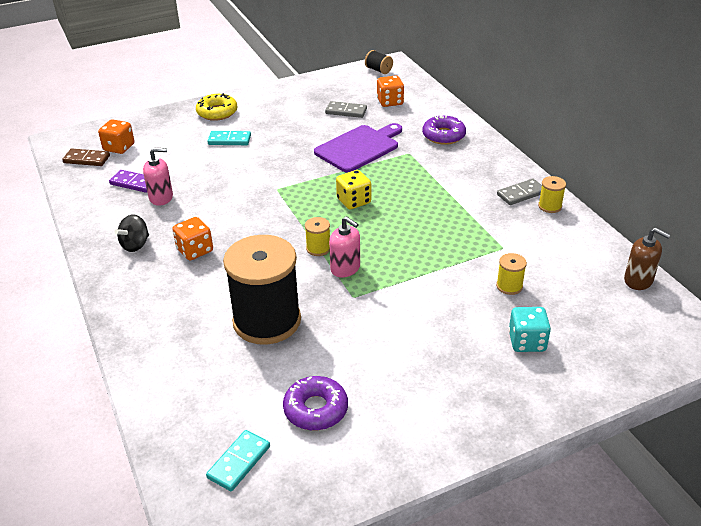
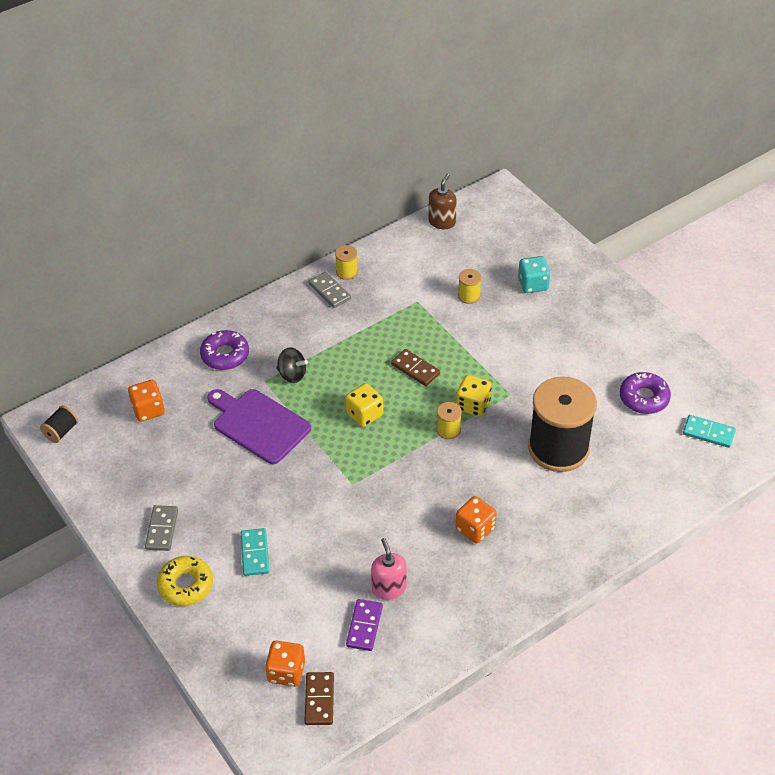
camera: 100 degrees left, 10 degrees up
black spinning top [115,215,149,252] -> black spinning top moved to [276,347,308,383]
grey domino [325,101,367,118] -> grey domino moved to [145,505,178,551]
pink soap dispenser [329,216,360,277] -> yellow dice [456,375,492,417]
none -> brown domino [391,349,440,386]

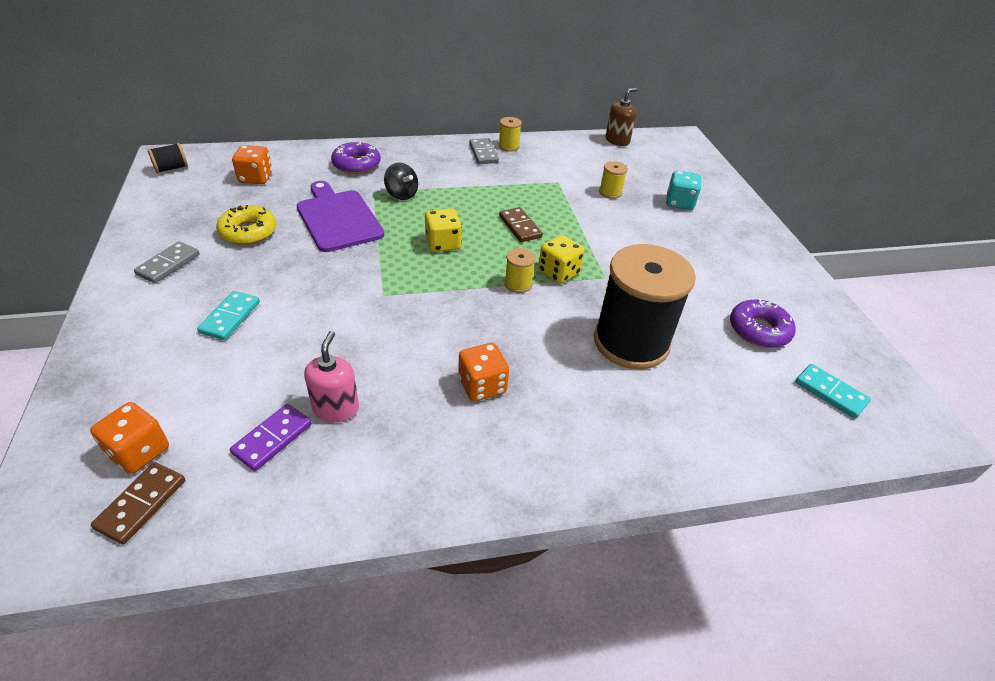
camera: 20 degrees right, 5 degrees down
yellow donut [157,556,213,606] -> yellow donut moved to [216,205,276,245]

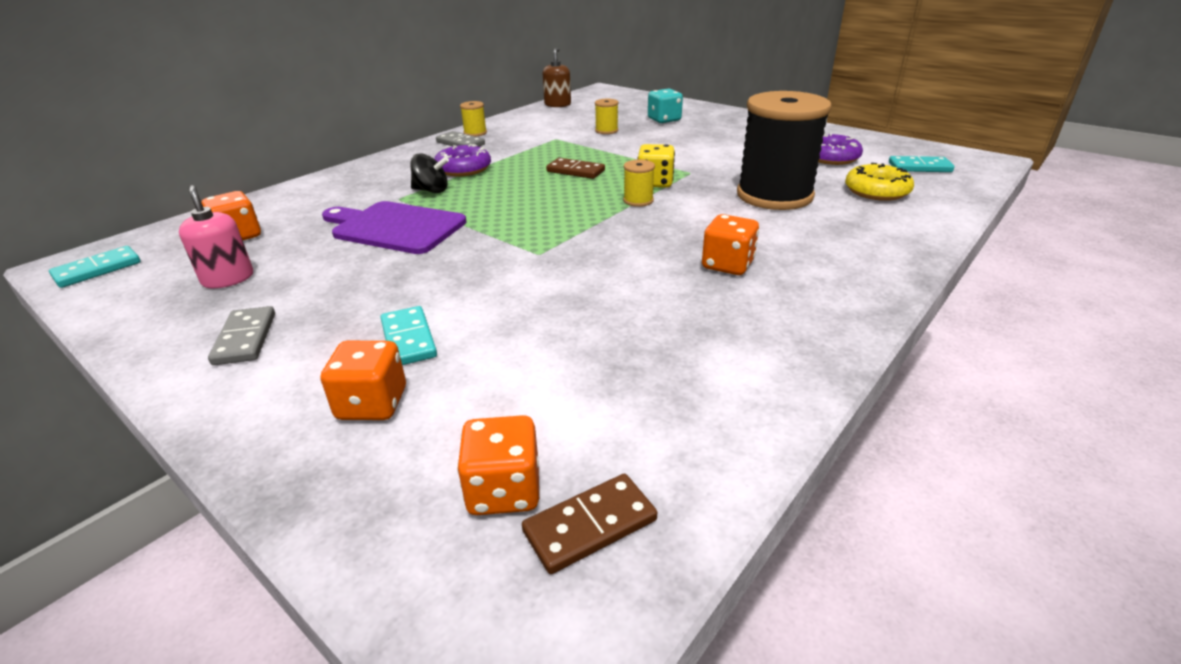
camera: 35 degrees left, 10 degrees down
brown domino [91,462,185,545] -> brown domino turned 75 degrees clockwise [522,474,657,574]
black spool [147,143,188,173] -> turquoise domino [49,246,141,288]
yellow donut [216,205,276,245] -> yellow donut moved to [845,163,914,201]
purple domino [230,404,312,471] -> none
pink soap dispenser [304,331,359,422] -> pink soap dispenser moved to [179,185,253,289]
purple donut [331,141,381,174] -> purple donut moved to [435,144,491,177]
yellow dice [425,208,462,252] -> none
none -> orange dice [321,341,406,420]

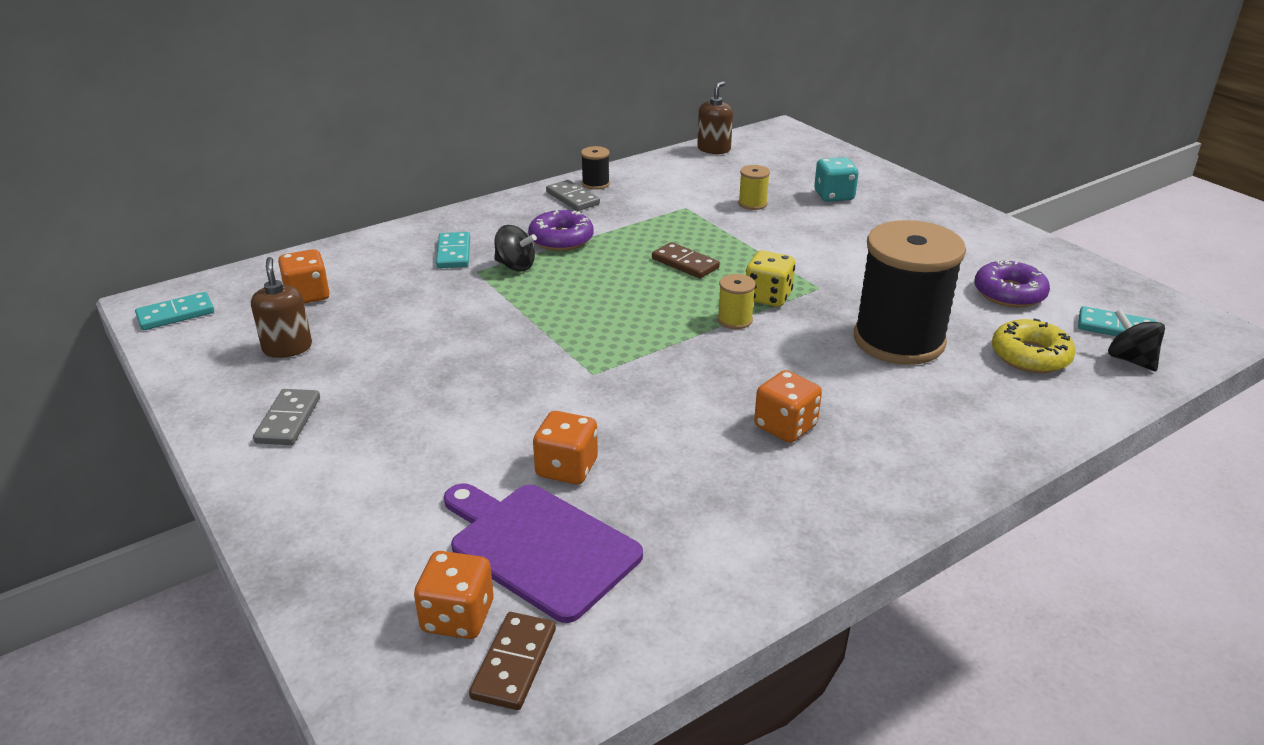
camera: 15 degrees right, 0 degrees up
pink soap dispenser [179,185,253,289] -> brown soap dispenser [251,257,312,358]
orange dice [321,341,406,420] -> orange dice moved to [533,411,598,484]
purple cutting board [322,201,467,254] -> purple cutting board moved to [444,483,643,623]
turquoise domino [381,306,437,365] -> turquoise domino moved to [436,232,470,268]
yellow spool [460,101,487,137] -> black spool [581,146,610,190]
brown domino [522,474,657,574] -> brown domino turned 60 degrees counterclockwise [469,612,556,710]
none -> black spinning top [1108,309,1165,371]

